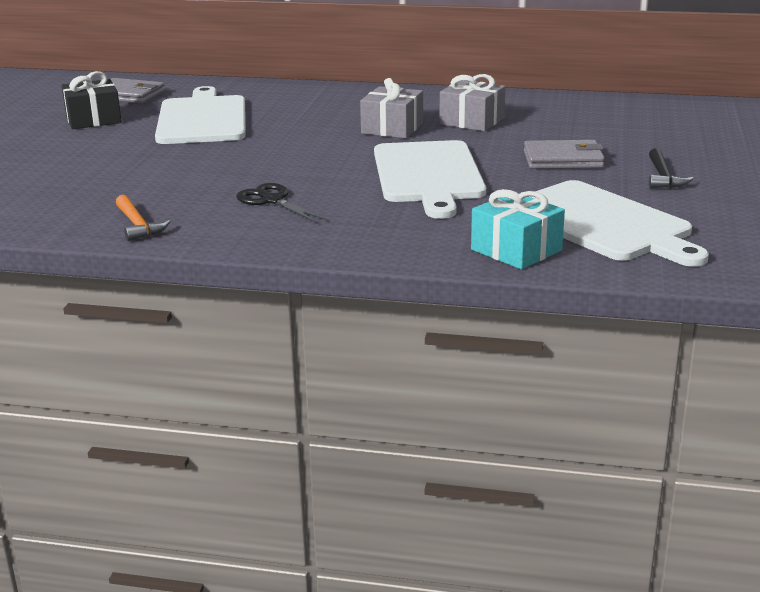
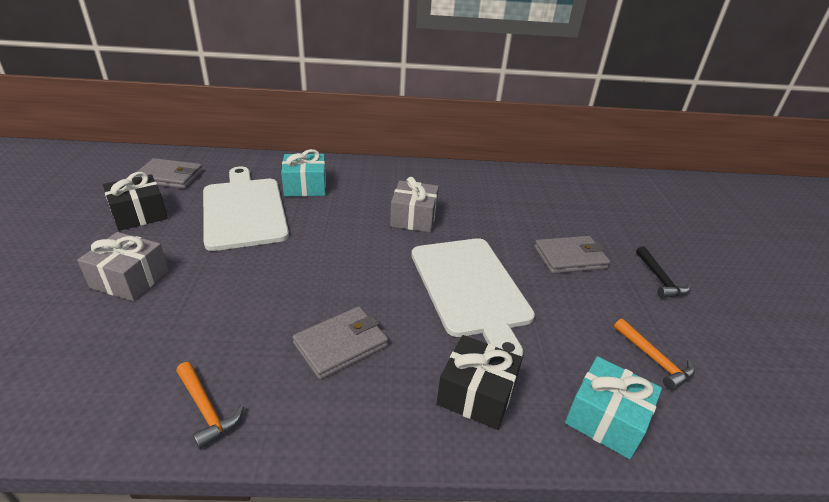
camera: 15 degrees left, 10 degrees up
black scissors [236,183,327,223] -> grey wallet [293,306,388,380]
grey gift [439,74,505,131] -> grey gift moved to [77,232,169,301]
white cutting board [529,180,709,267] -> orange hammer [614,319,695,390]
none -> turquoise gift [281,149,326,197]
none -> black gift [436,335,523,430]

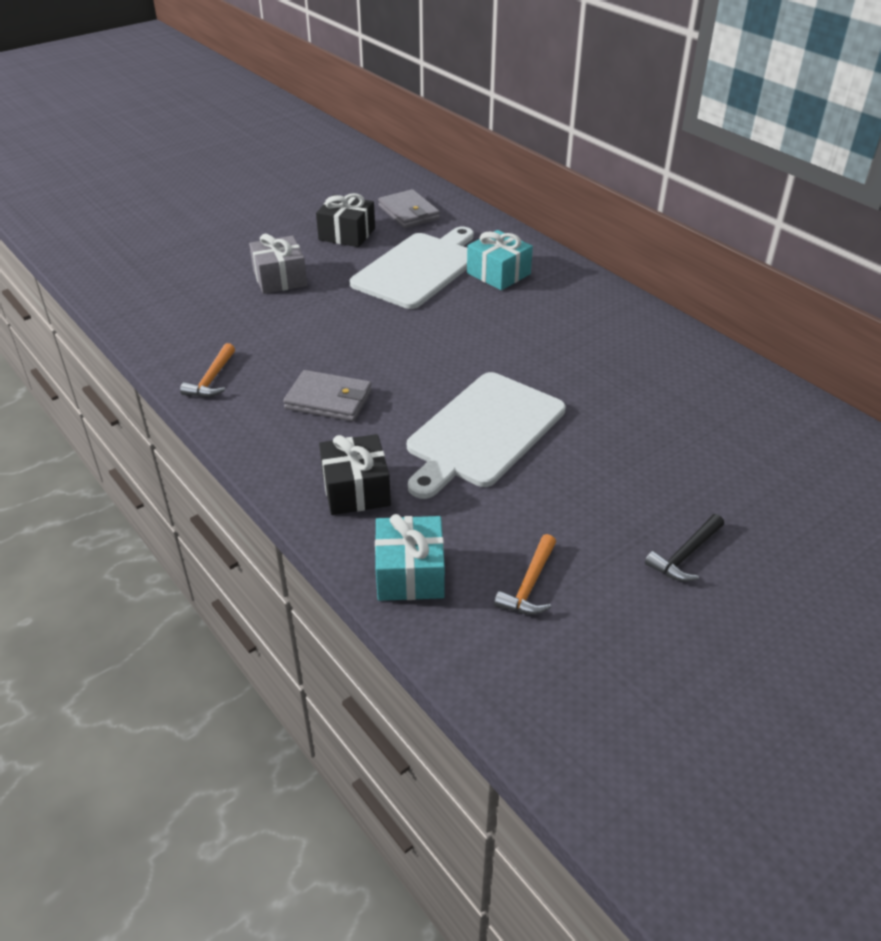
camera: 55 degrees right, 5 degrees up
grey gift [390,177,439,232] -> none
grey wallet [534,236,610,274] -> none

